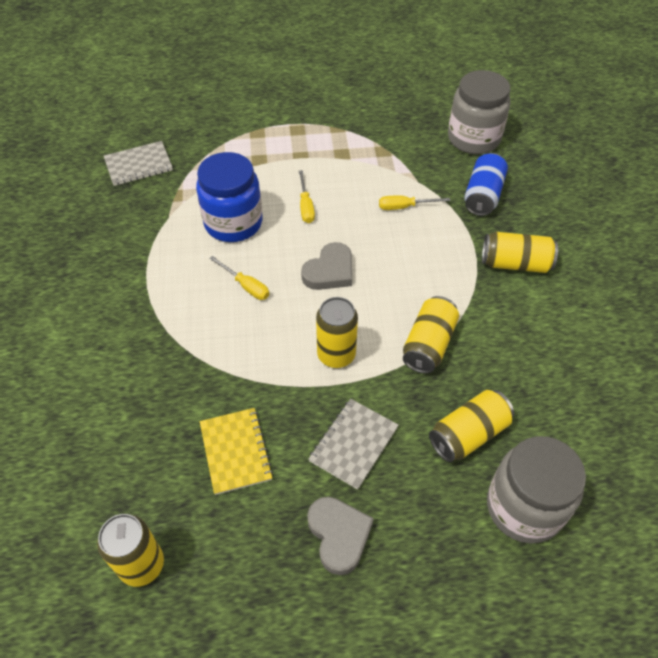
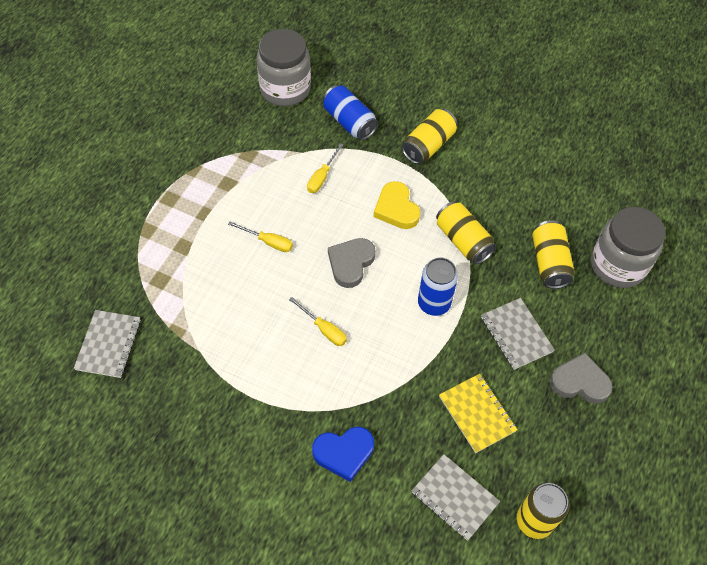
camera: 60 degrees left, 5 degrees up
blue jar [196,152,262,242] -> none
yellow notebook [200,408,273,495] -> yellow notebook turned 45 degrees clockwise [439,374,518,453]
yellow screwdriver [209,256,269,300] -> yellow screwdriver turned 60 degrees clockwise [289,297,347,346]
grey heart [301,242,352,290] -> grey heart turned 135 degrees counterclockwise [328,238,376,288]
yellow can [316,297,358,368] -> blue can [418,258,458,316]
none -> blue heart [312,427,374,482]
none -> yellow heart [373,181,420,229]
none -> grey notebook [412,454,500,541]

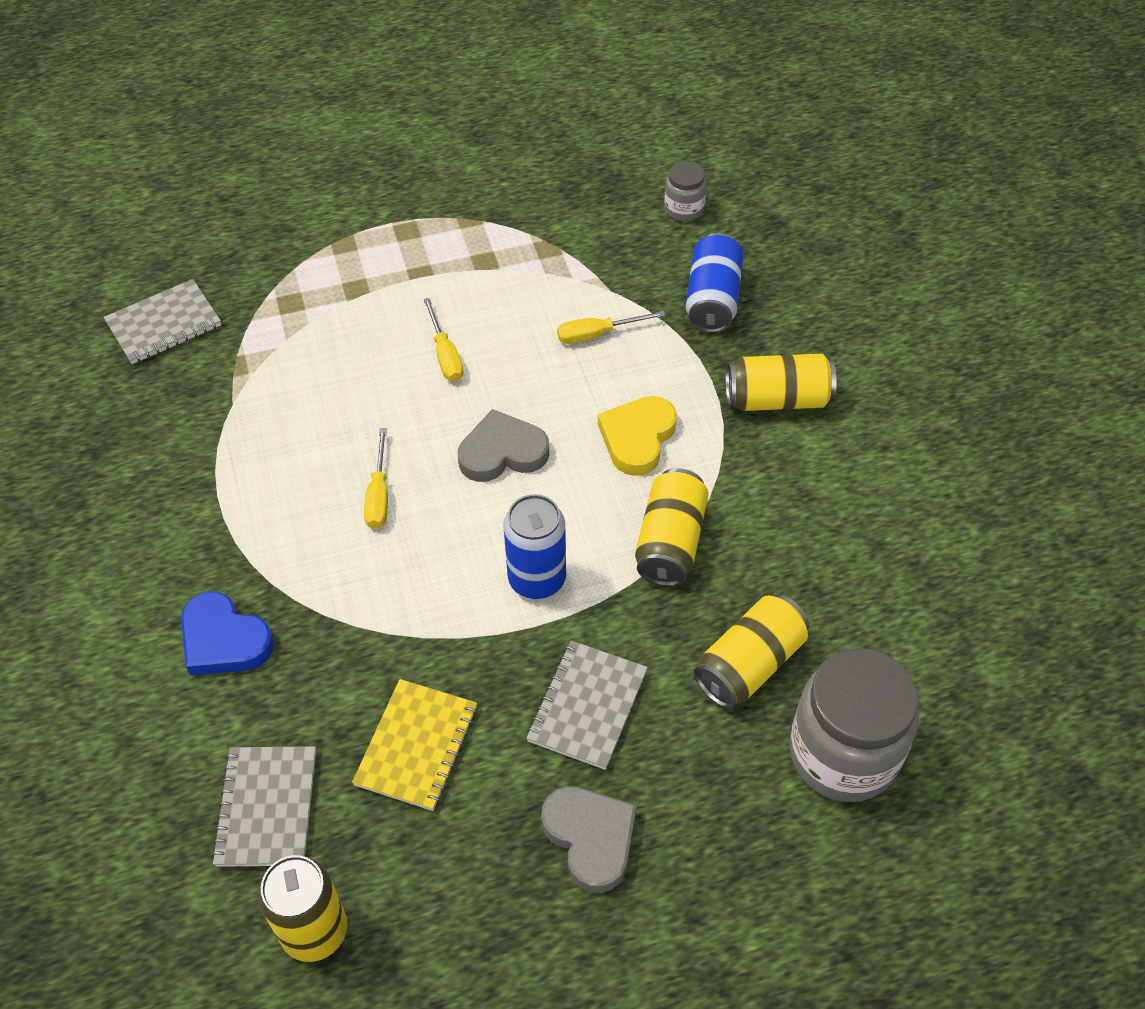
camera: 50 degrees right, 5 degrees down
grey jar [257,29,311,106] -> grey jar [664,161,706,221], size x0.48

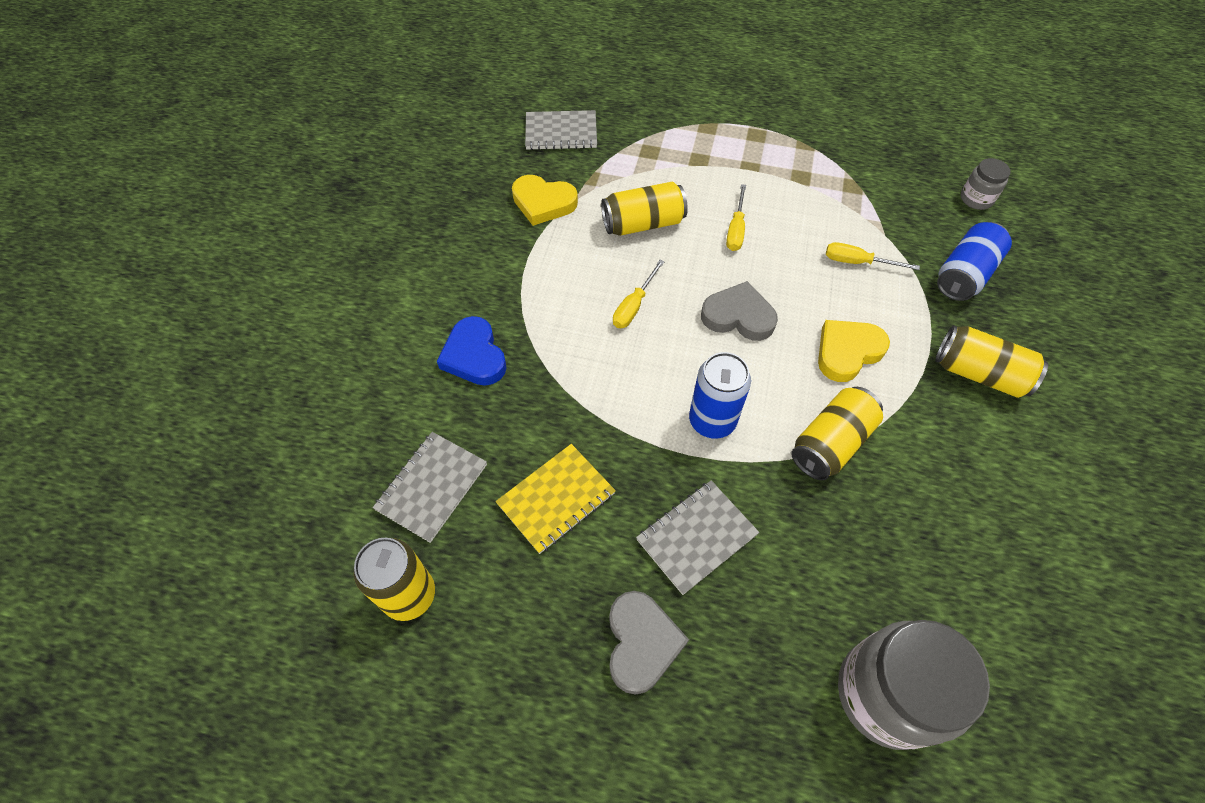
camera: 30 degrees right, 5 degrees up
yellow can [694,594,809,708] -> yellow can moved to [601,182,688,236]
none -> yellow heart [512,175,578,226]

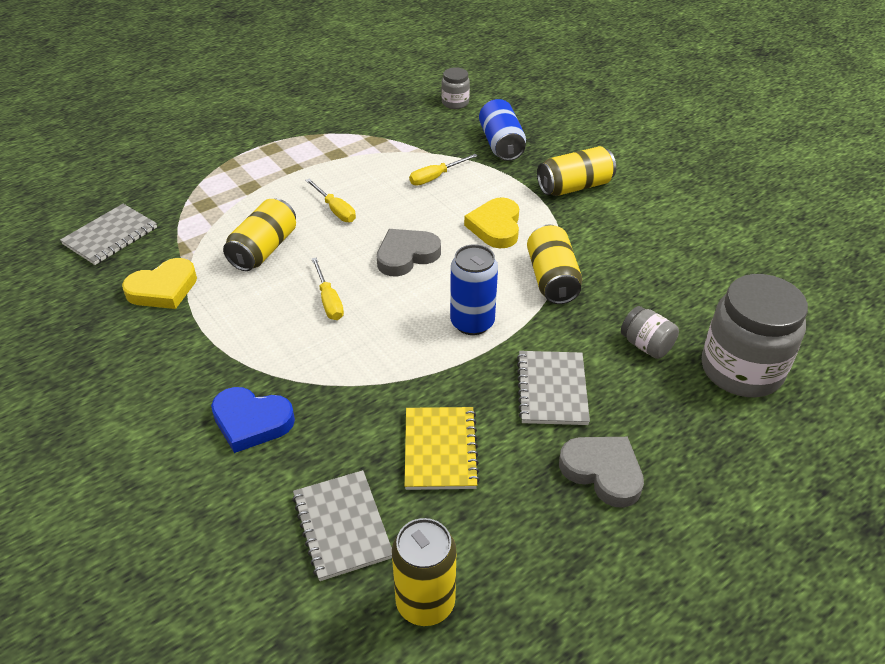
camera: 50 degrees left, 15 degrees down
none -> grey jar [621,306,679,359]

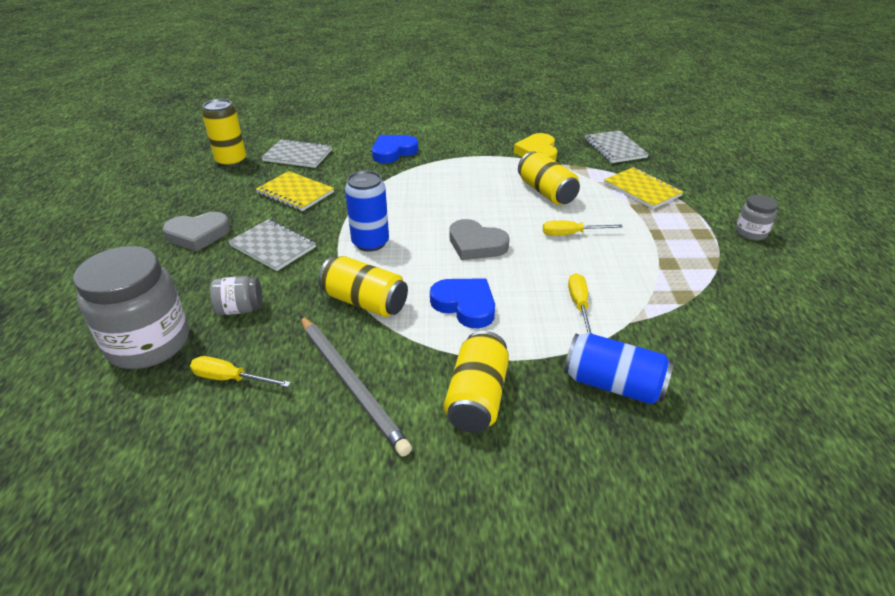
camera: 125 degrees right, 5 degrees down
yellow screwdriver [311,257,344,320] -> yellow screwdriver moved to [190,356,291,387]
grey heart [377,229,441,276] -> grey heart turned 120 degrees clockwise [449,219,509,260]
grey jar [441,67,470,109] -> grey jar moved to [736,195,778,241]
yellow heart [464,197,519,248] -> blue heart [430,278,495,328]
none -> grey pencil [300,316,412,457]
none -> yellow notebook [604,167,684,209]

